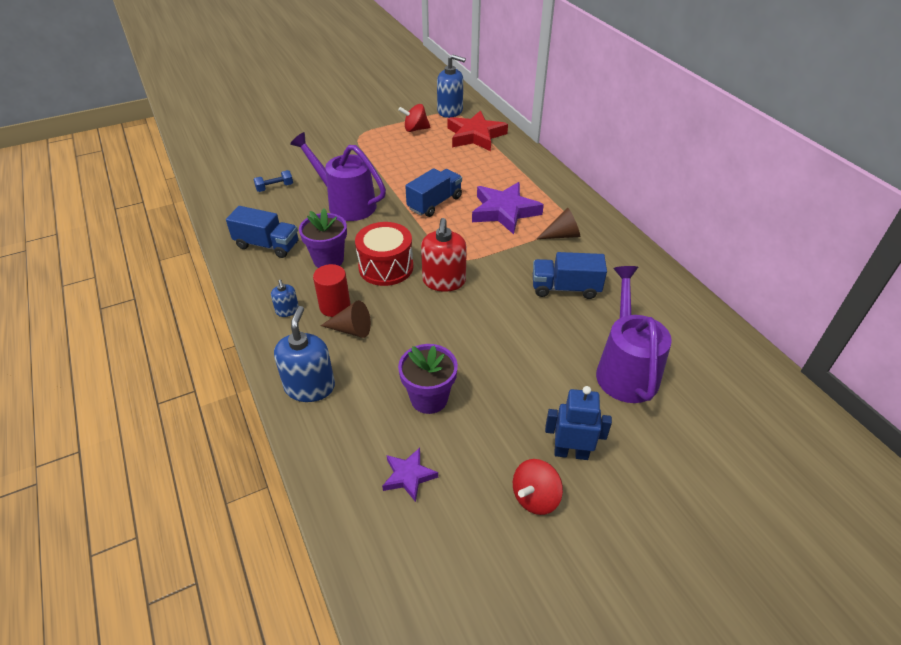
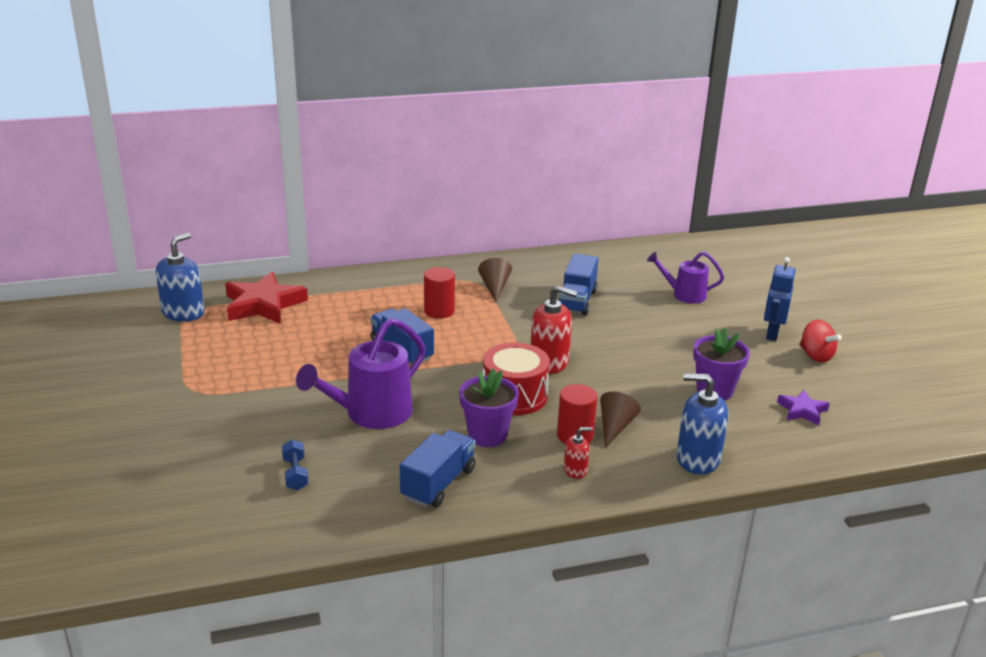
camera: 80 degrees left, 15 degrees down
blue soap dispenser [271,280,299,317] -> red soap dispenser [564,427,593,479]
red spinning top [398,104,430,132] -> none
purple star [472,182,544,234] -> red cylinder [424,267,455,319]
purple watering can [596,266,672,403] -> purple watering can [647,252,724,304], size x0.61

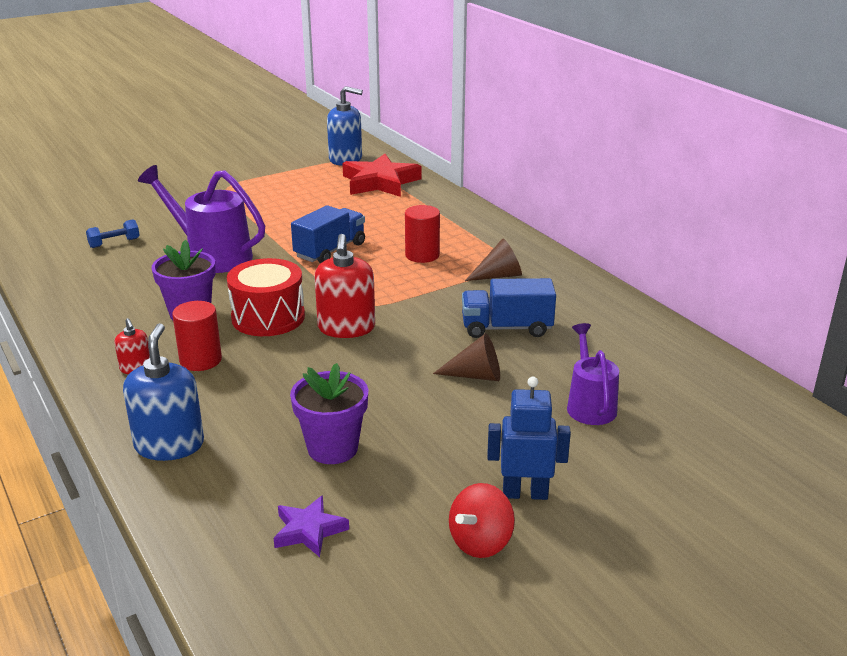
camera: 75 degrees right, 0 degrees up
blue truck [400,430,476,507] -> none
brown cone [600,391,641,448] -> brown cone moved to [433,333,500,381]

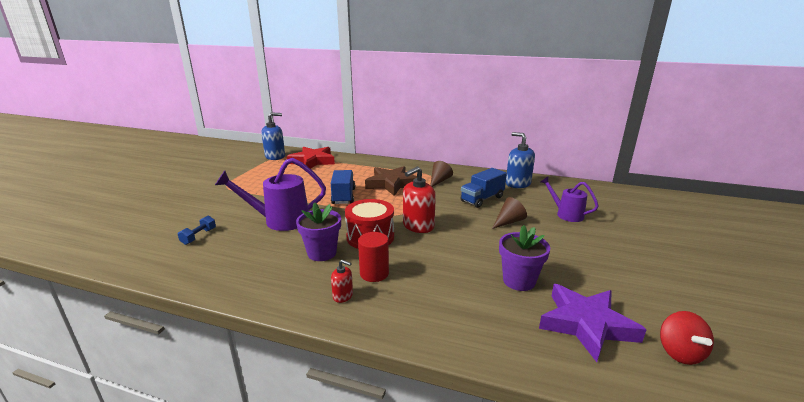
camera: 40 degrees left, 5 degrees down
blue soap dispenser [123,323,204,461] -> blue soap dispenser moved to [506,132,535,188]
purple star [274,495,349,557] -> purple star [539,284,647,362], size x1.91
red soap dispenser [314,234,375,338] -> red soap dispenser turned 90 degrees clockwise [403,166,436,233]
red cylinder [405,205,440,263] -> brown star [365,166,417,196]
red spinning top [449,483,515,558] -> red spinning top moved to [660,311,714,365]
blue robot [487,377,571,500] -> none

